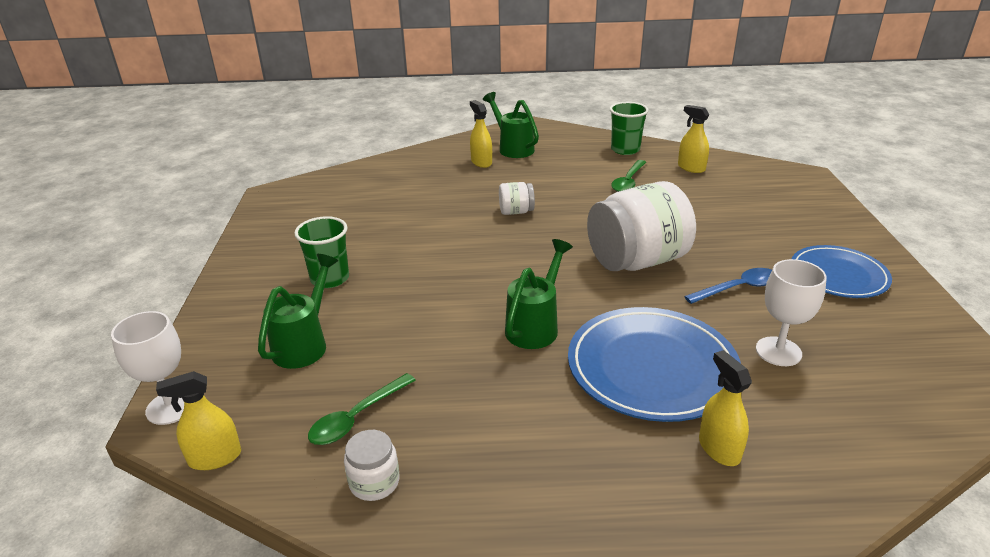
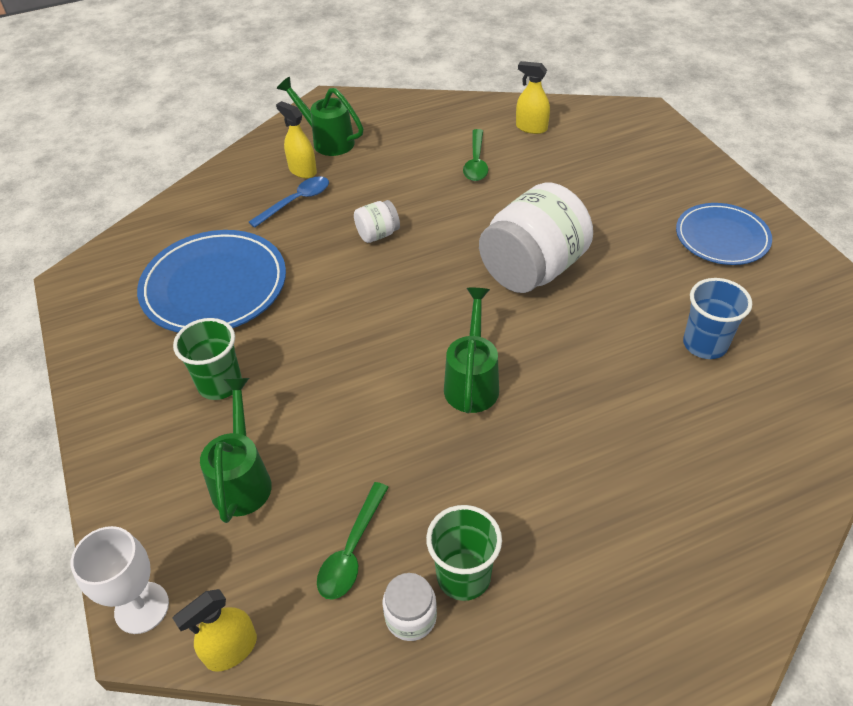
camera: 20 degrees left, 15 degrees up
blue plate [568,307,741,422] -> blue plate moved to [137,230,286,332]
green cup [610,102,649,155] -> green cup moved to [426,505,502,601]
blue spoon [684,268,772,304] -> blue spoon moved to [249,176,329,228]
yellow spray bottle [699,350,752,466] -> none
white goblet [756,259,827,366] -> blue cup [683,278,752,359]

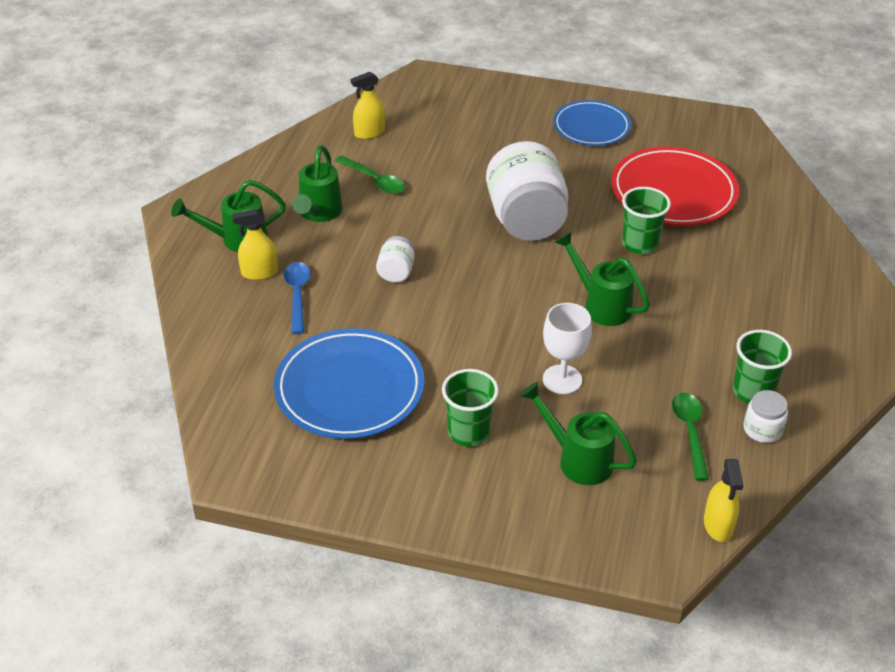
camera: 55 degrees left, 5 degrees down
white goblet [71,526,169,634] -> white goblet moved to [543,303,592,394]
green spoon [317,482,389,600] -> green spoon turned 150 degrees counterclockwise [672,392,709,481]
blue cup [683,278,752,359] -> red plate [611,146,739,226]
none -> green watering can [292,145,343,222]
none -> green cup [622,187,671,254]

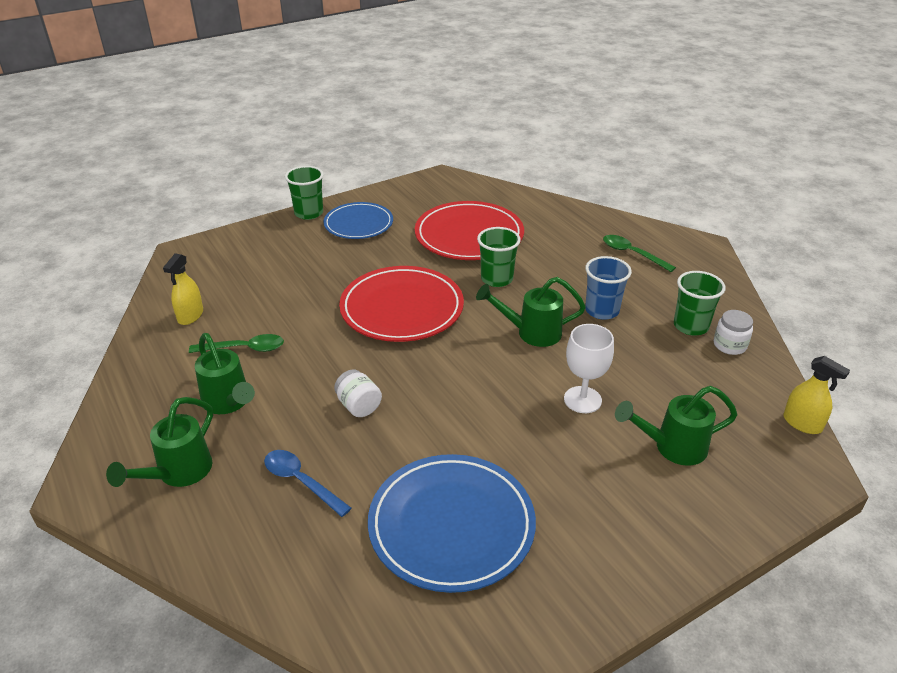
camera: 45 degrees left, 5 degrees down
yellow spray bottle [232,209,278,280] -> none
green cup [442,369,499,446] -> green cup moved to [285,166,324,220]
white jar [486,141,568,241] -> red plate [339,266,464,342]
green spoon [672,392,709,481] -> green spoon moved to [603,235,676,272]
none -> blue cup [585,256,632,320]

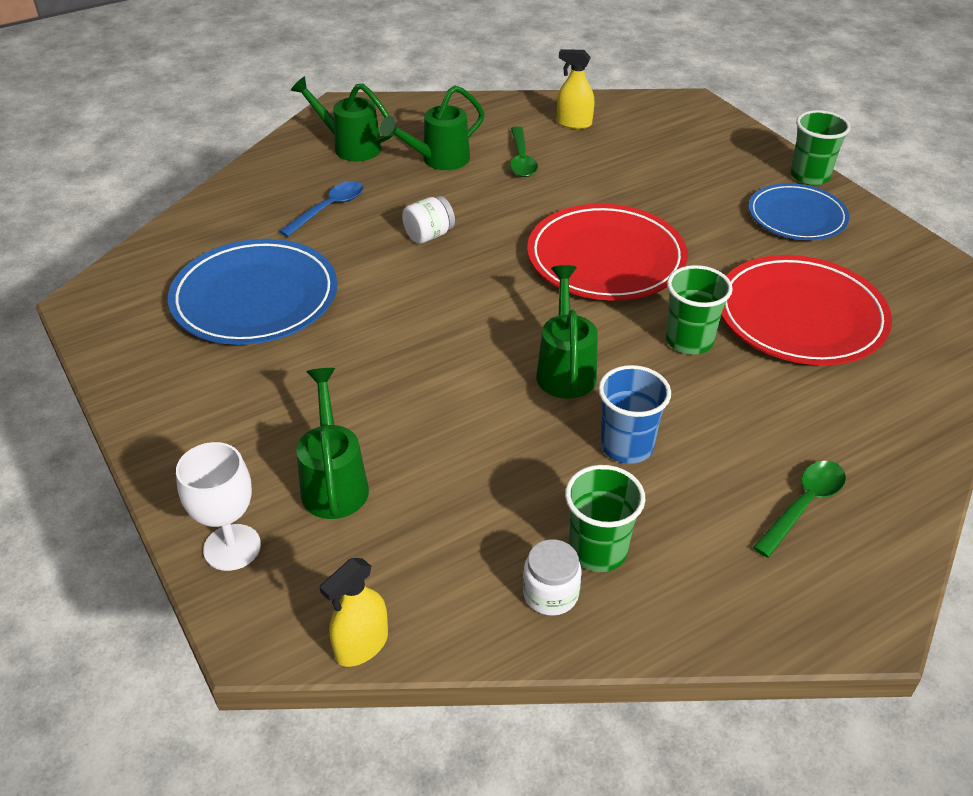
camera: 90 degrees right, 5 degrees up
white goblet [564,324,614,413] -> white goblet moved to [176,442,261,571]

